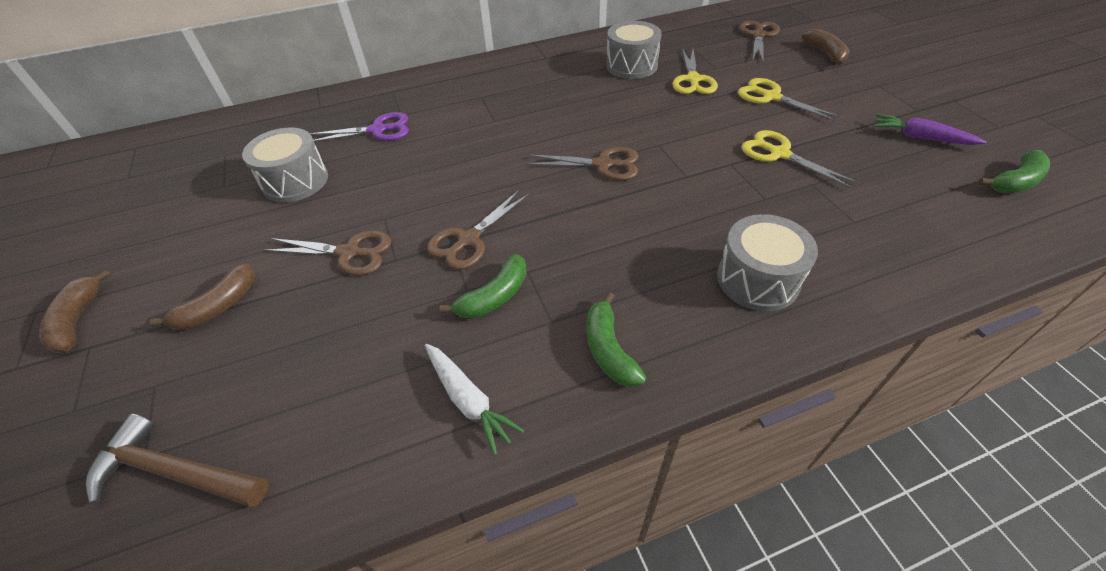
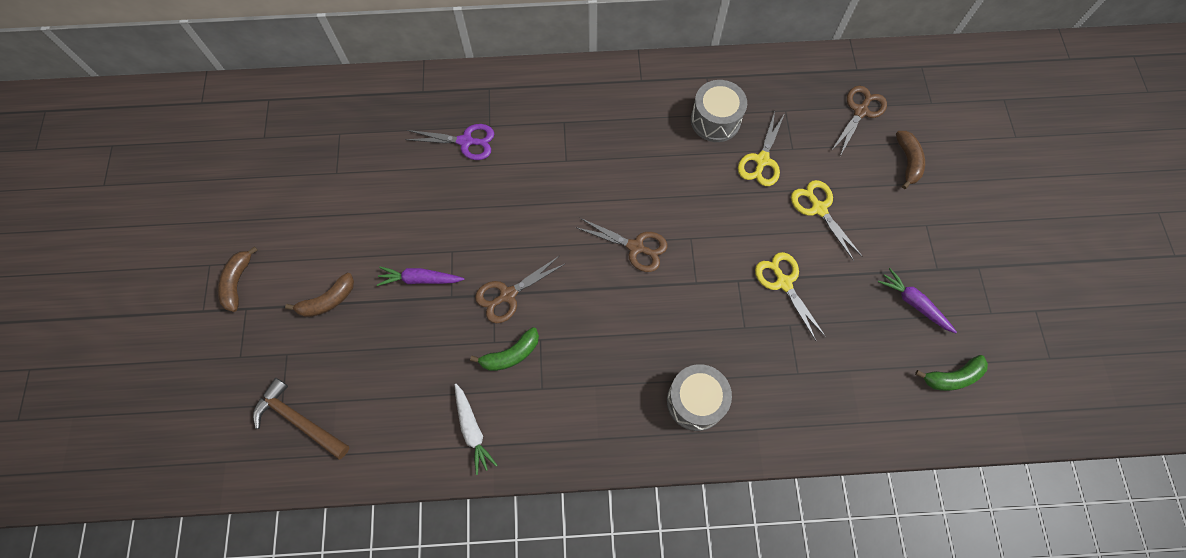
camera: 15 degrees right, 20 degrees up
grey drum [242,128,328,202] -> none
brown scissors [264,231,391,276] -> purple carrot [377,266,464,286]
green banana [587,292,646,387] -> none

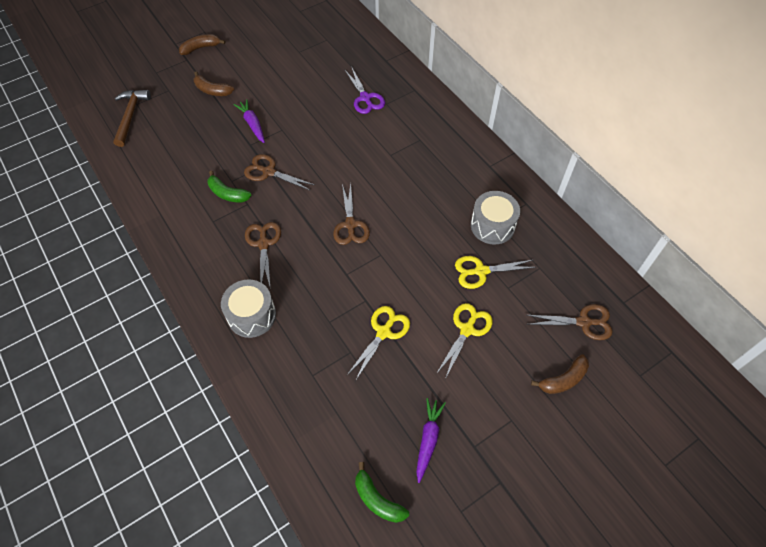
camera: 60 degrees right, 10 degrees down
white carrot [454,384,498,475] -> none
none -> brown scissors [245,222,281,290]

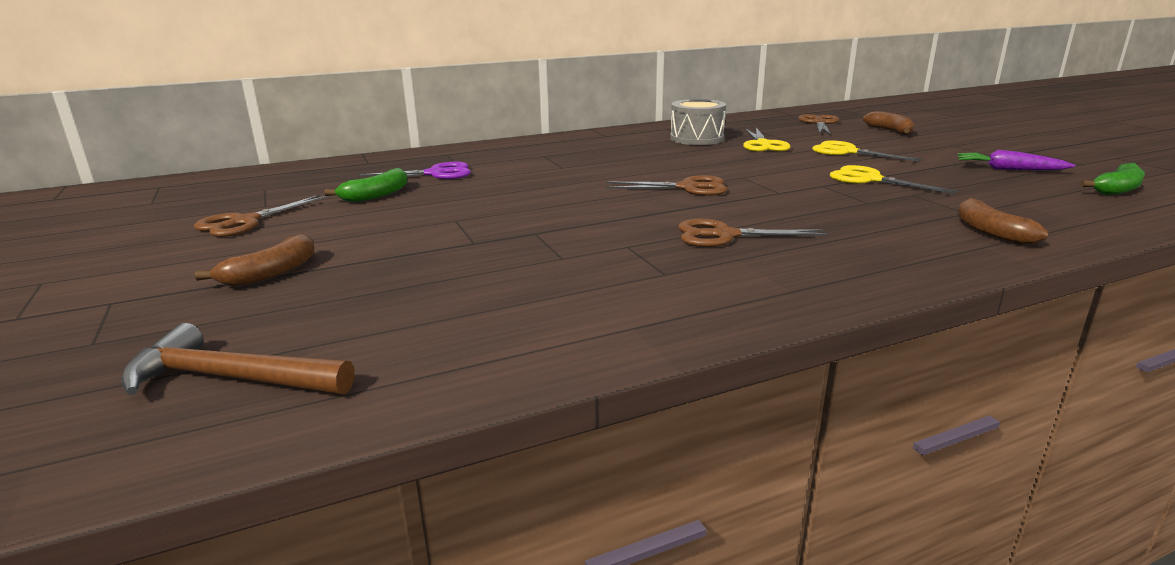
camera: 80 degrees left, 35 degrees down
brown banana [179,34,225,55] -> brown banana moved to [957,198,1048,245]
green banana [208,171,252,202] -> green banana moved to [325,168,407,202]
grey drum [221,280,276,338] -> none
purple carrot [234,99,265,143] -> none
brown scissors [244,154,315,191] -> brown scissors moved to [194,195,328,237]

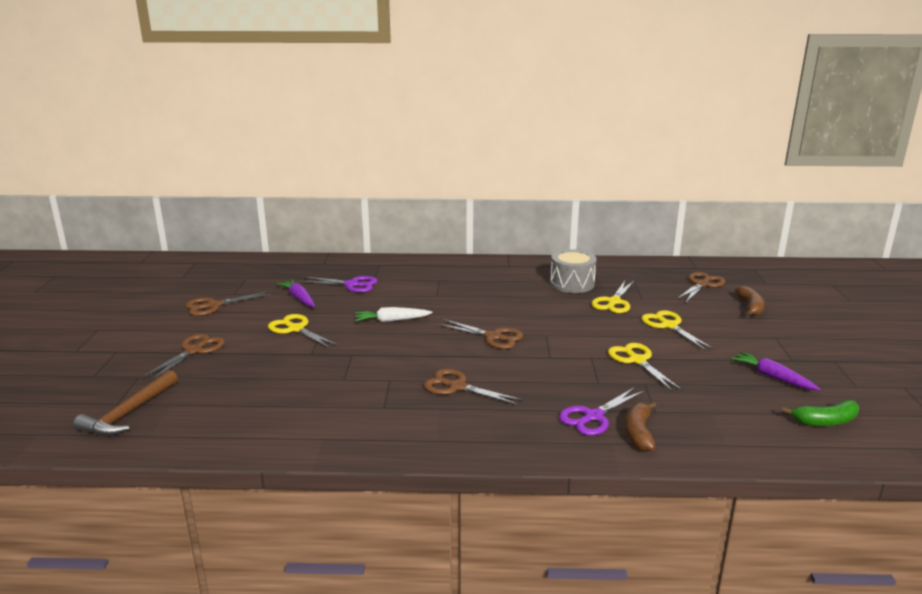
camera: 25 degrees right, 0 degrees up
brown hammer [121,323,354,395] -> brown hammer turned 105 degrees counterclockwise [73,370,178,436]
brown banana [195,234,315,287] -> brown scissors [142,334,225,381]
green banana [325,168,407,202] -> purple carrot [277,279,315,307]
none -> yellow scissors [268,314,338,348]
none -> white carrot [355,307,433,322]
none -> purple scissors [559,387,645,436]

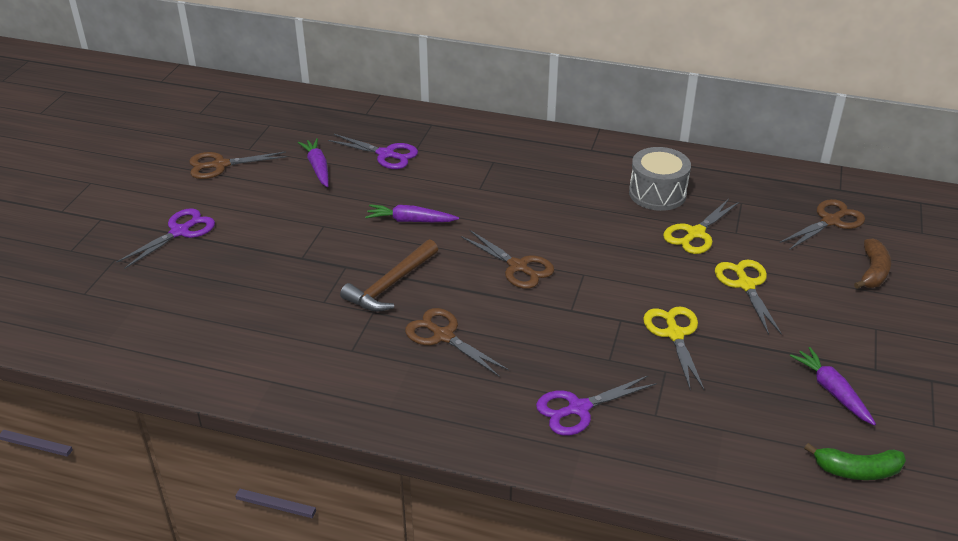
camera: 15 degrees right, 15 degrees up
brown hammer [73,370,178,436] -> brown hammer moved to [340,239,438,312]
brown scissors [142,334,225,381] -> purple scissors [116,208,215,269]
yellow scissors [268,314,338,348] -> none
white carrot [355,307,433,322] -> purple carrot [365,204,459,222]
brown banana [625,402,656,452] -> none

